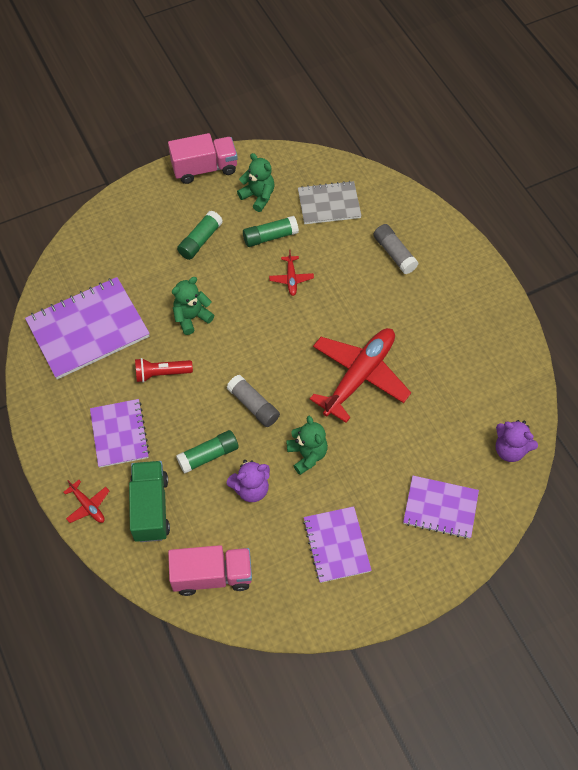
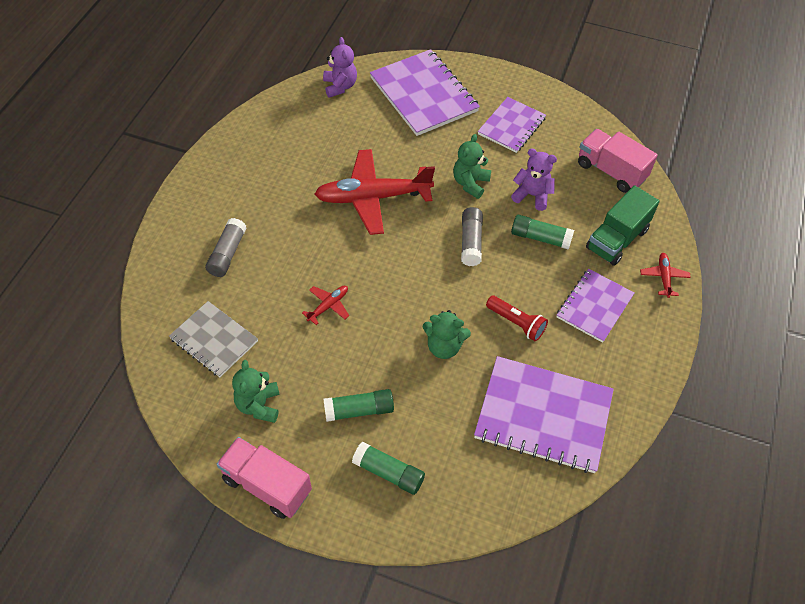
camera: 135 degrees left, 5 degrees down
green glue stick [243,216,299,247] -> green glue stick moved to [352,442,425,495]
purple notebook [403,476,479,539] -> purple notebook [370,49,480,136], size x1.64

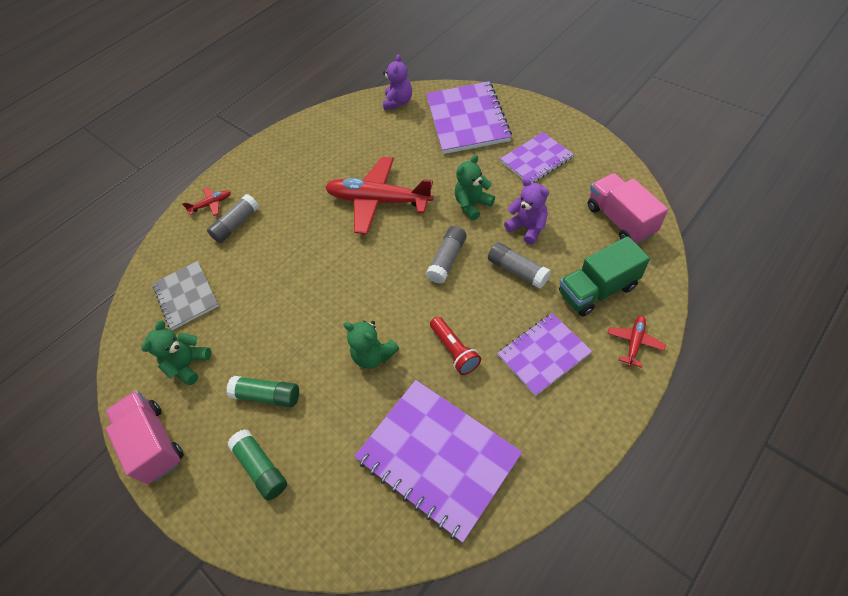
camera: 30 degrees right, 0 degrees up
red plane [302,286,349,325] -> red plane moved to [182,187,231,216]
green glue stick [511,215,574,250] -> grey glue stick [488,243,551,289]

